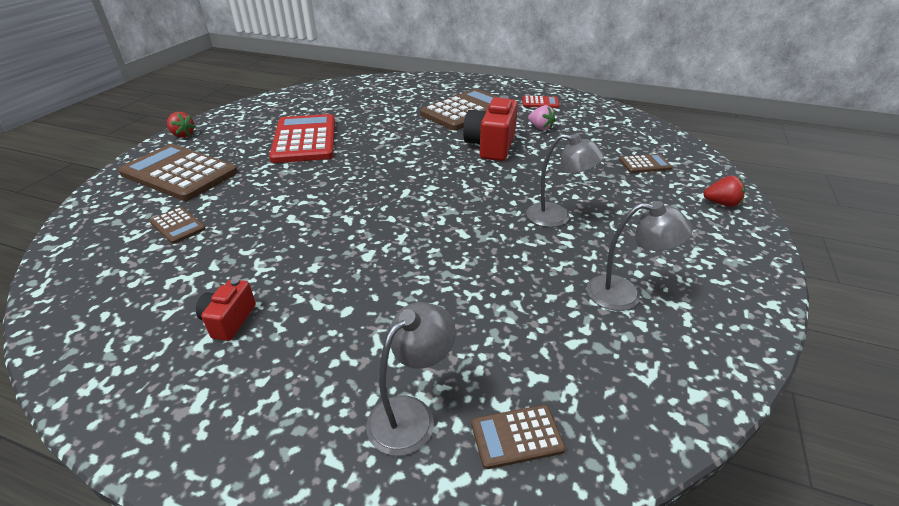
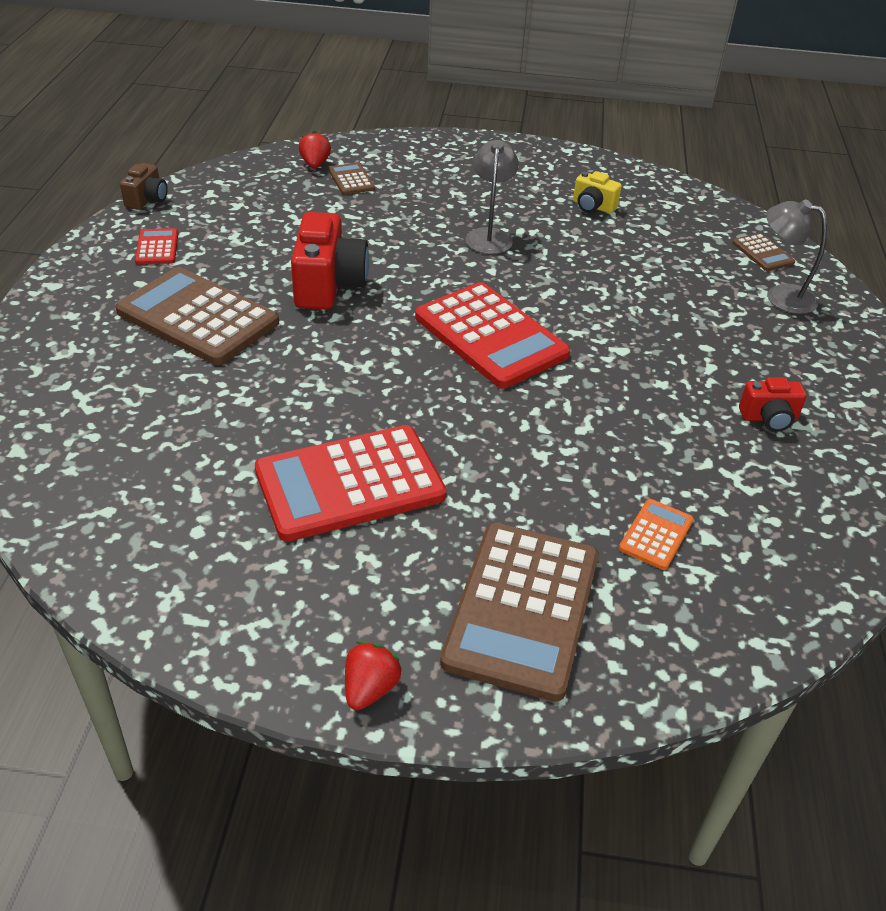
camera: 105 degrees left, 5 degrees up
brown calculator [150,207,206,244] -> orange calculator [619,499,694,570]
red camera [463,95,518,161] -> red camera turned 90 degrees counterclockwise [291,212,369,310]
pink strawberry [528,105,556,131] -> none
grey lamp [587,201,693,311] -> yellow camera [573,171,622,213]
red strawberry [703,176,745,207] -> red strawberry moved to [299,131,331,168]
none -> brown camera [120,163,168,210]
none -> red calculator [415,282,570,388]

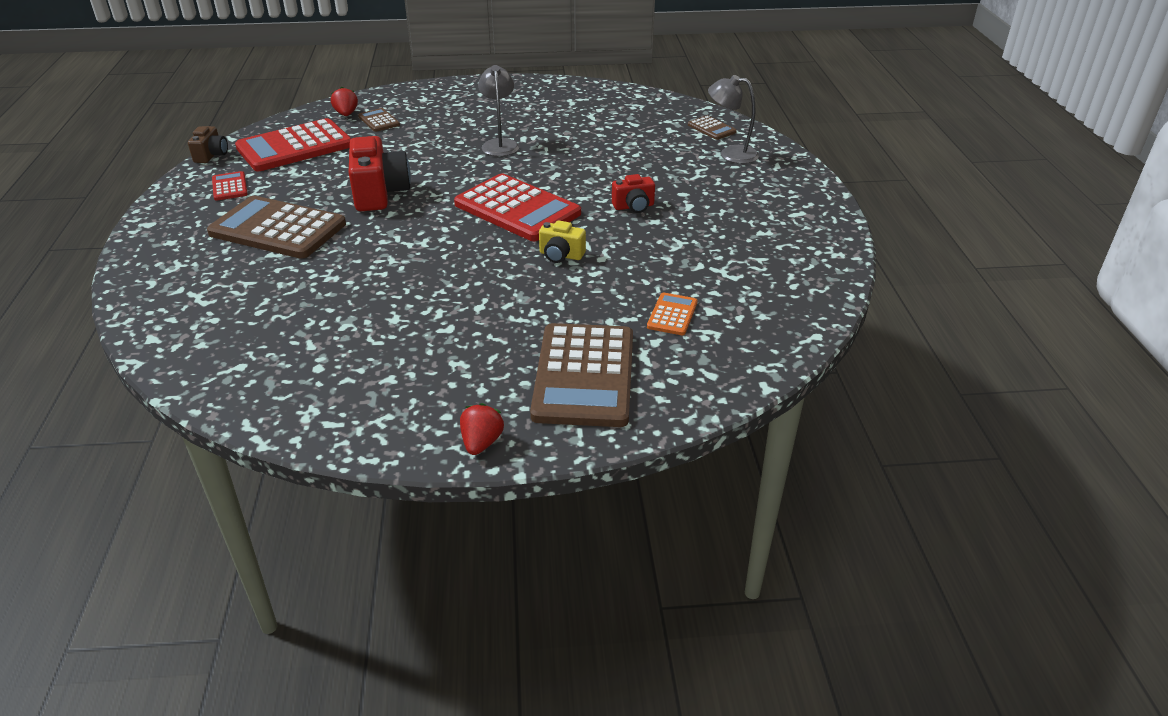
camera: 10 degrees left, 5 degrees down
red calculator [255,425,446,542] -> red calculator moved to [235,118,352,171]
yellow camera [573,171,622,213] -> yellow camera moved to [539,220,586,263]
red camera [739,377,806,432] -> red camera moved to [612,174,655,213]

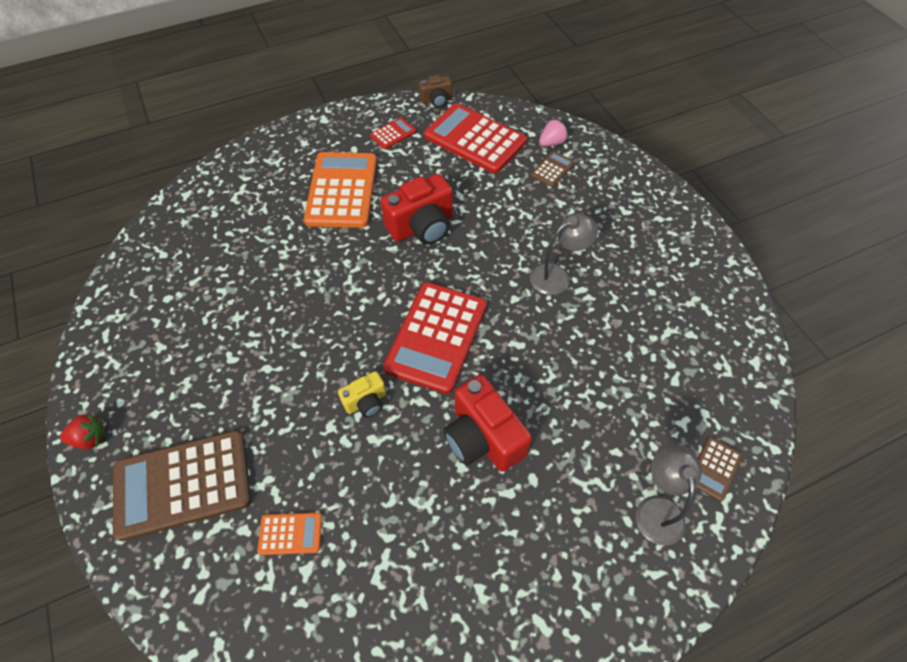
camera: 70 degrees right, 20 degrees up
brown calculator [207,196,346,259] -> orange calculator [304,152,377,228]
red strawberry [331,87,358,116] -> pink strawberry [539,119,568,146]
yellow camera [539,220,586,263] -> yellow camera turned 120 degrees counterclockwise [338,371,386,418]
red camera [612,174,655,213] -> red camera [443,374,532,472], size x1.85

